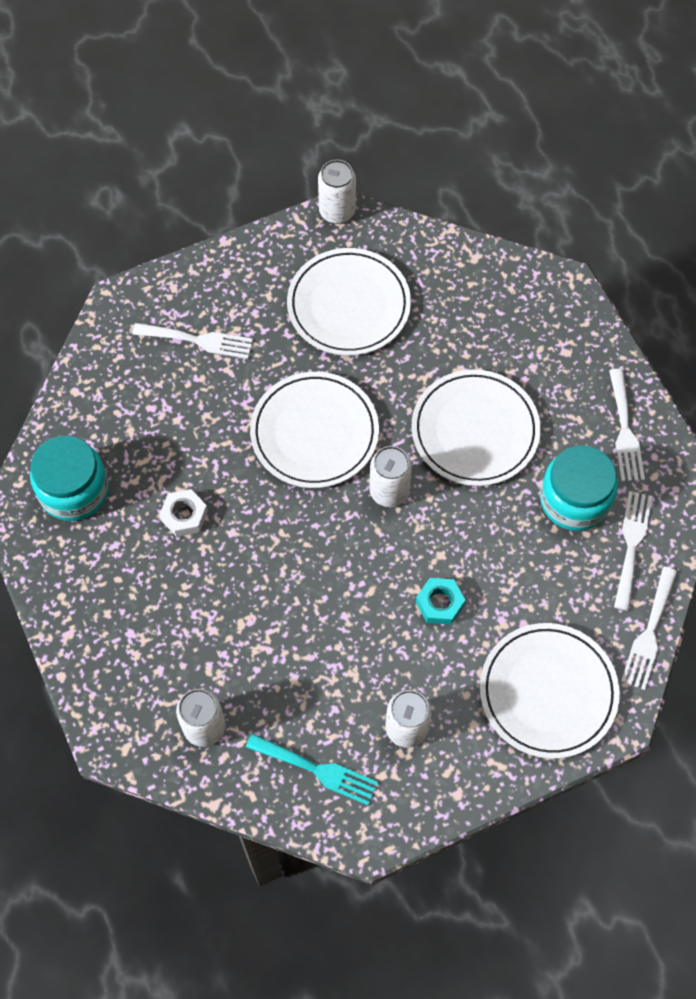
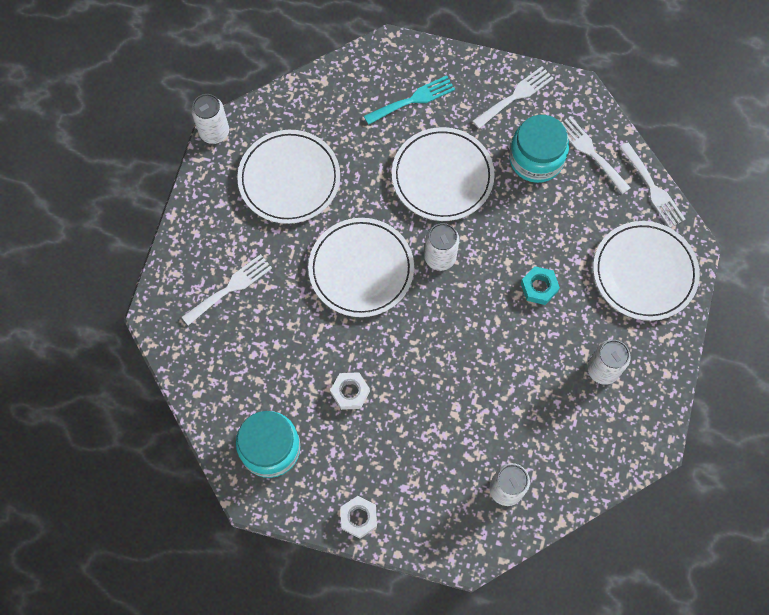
camera: 50 degrees left, 5 degrees up
turquoise fork [246,734,378,805] -> turquoise fork moved to [364,75,455,125]
white fork [609,369,645,482] -> white fork turned 75 degrees counterclockwise [472,66,554,129]
none -> white nut [341,496,377,539]

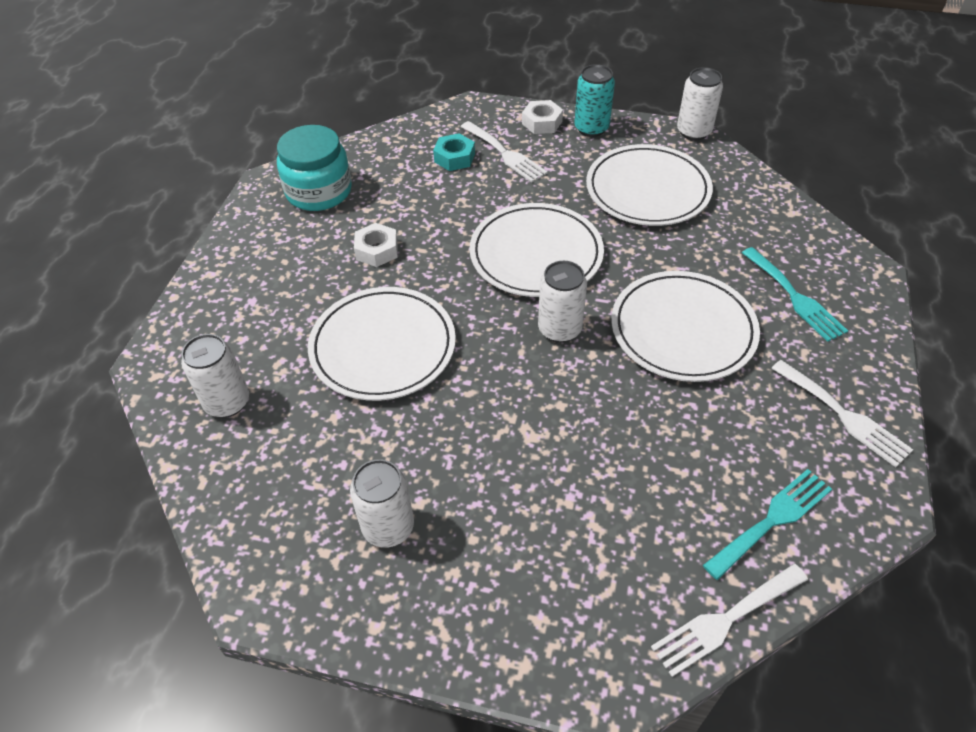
camera: 90 degrees right, 20 degrees down
white nut [341,496,377,539] -> white nut moved to [522,100,563,134]
turquoise jar [509,115,569,183] -> none
turquoise nut [521,266,560,305] -> turquoise nut moved to [433,133,475,171]
white fork [561,116,631,194] -> turquoise fork [703,469,832,580]
white plate [593,221,700,321] -> white plate moved to [308,287,456,401]
none -> turquoise can [574,64,615,137]

